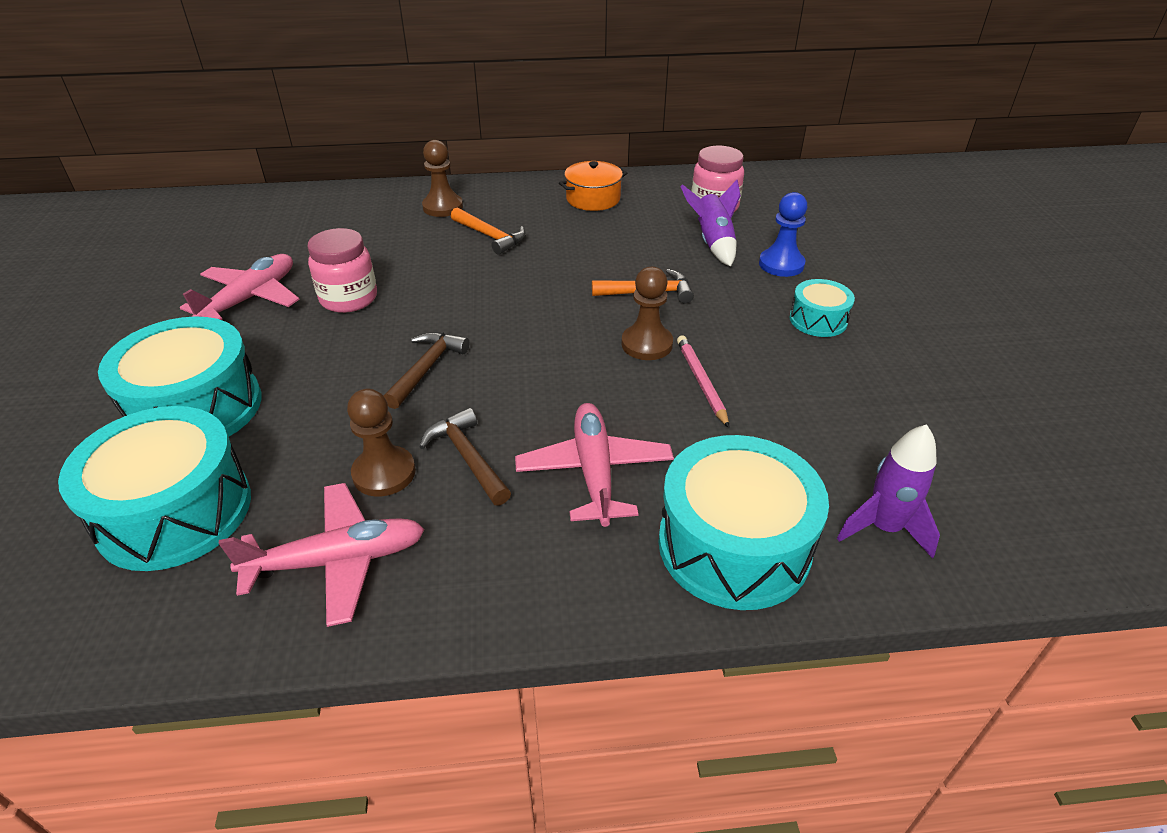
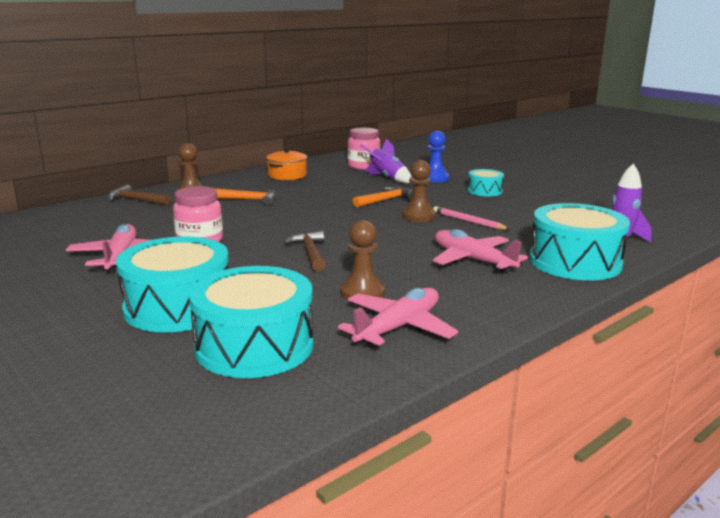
camera: 35 degrees left, 20 degrees down
brown hammer [419,408,511,506] -> brown hammer moved to [108,184,171,206]

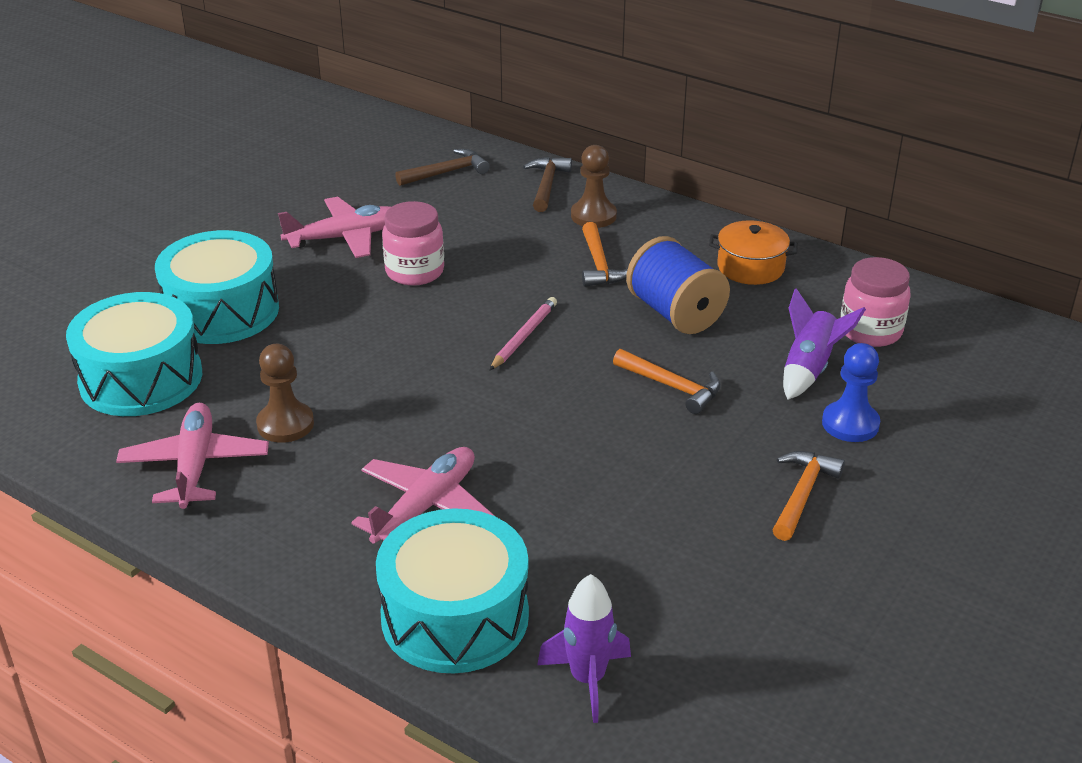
camera: 75 degrees right, 15 degrees up
brown hammer [284,230,326,271] -> brown hammer moved to [395,149,490,186]
pink plane [338,288,458,347] -> pink plane turned 120 degrees counterclockwise [116,403,269,509]
brown pawn [402,160,436,222] -> none
pink pencil [433,206,510,230] -> pink pencil moved to [489,297,557,371]
turquoise drum [467,169,504,196] -> orange hammer [772,451,845,541]
none -> blue spool [626,236,730,334]

